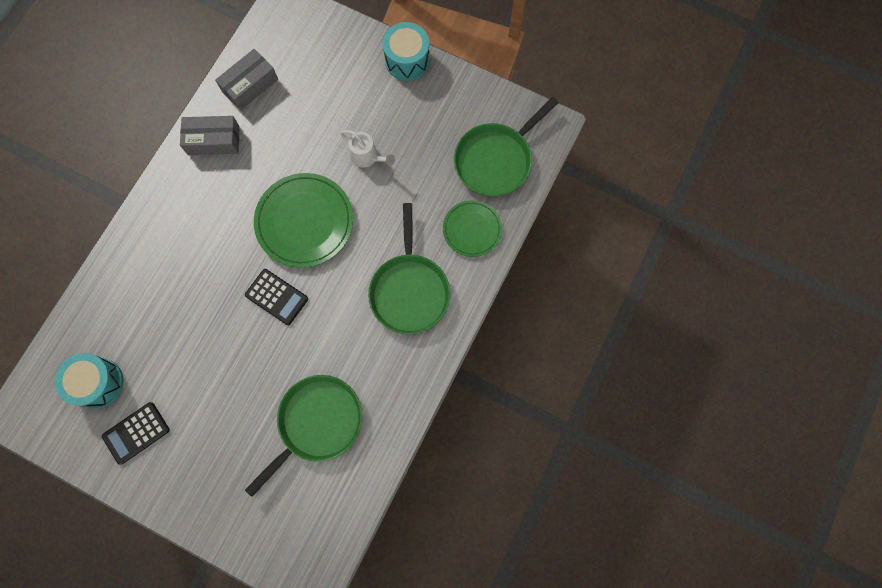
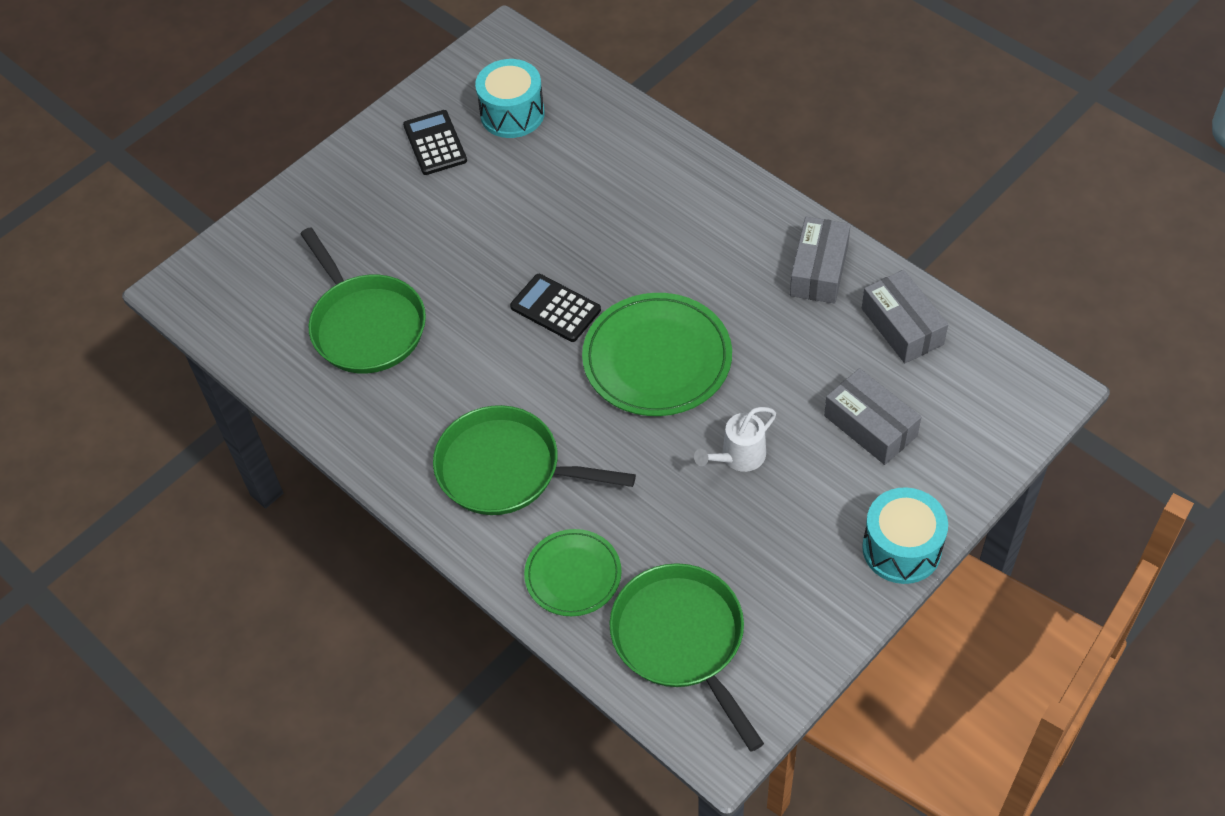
camera: 110 degrees right, 20 degrees down
black calculator [245,269,308,325] -> black calculator turned 75 degrees clockwise [510,274,601,342]
none -> grey box [824,368,921,465]

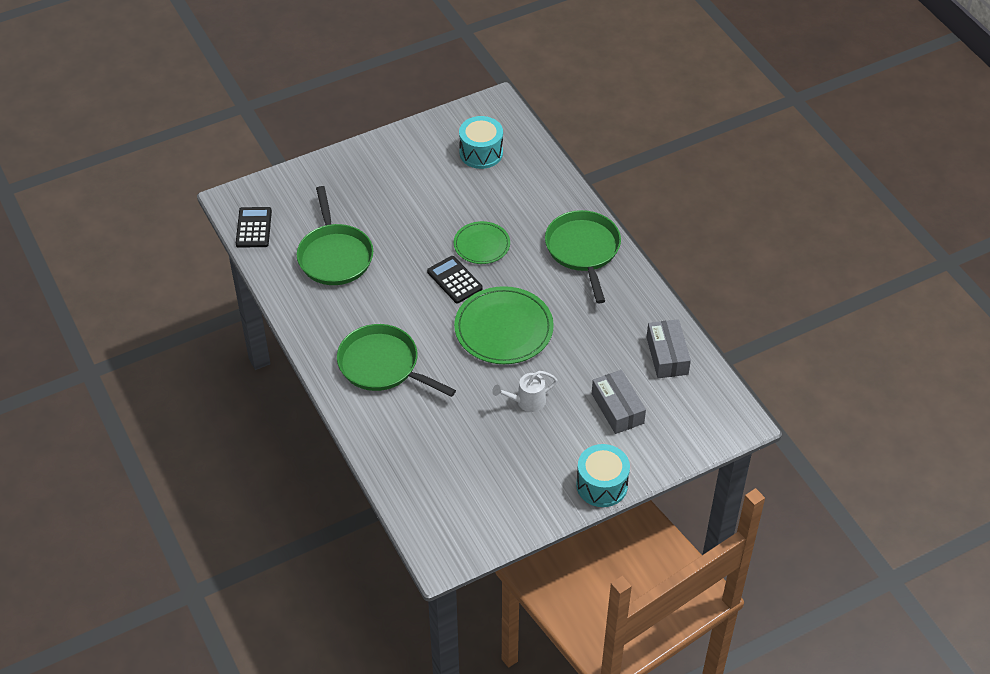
camera: 15 degrees right, 5 degrees down
black calculator [403,110,467,175] -> black calculator moved to [236,207,272,248]
green plate [524,529,622,616] -> green plate moved to [454,221,510,264]
green pan [609,563,764,752] -> green pan moved to [545,210,621,304]
grey box [790,217,851,304] -> none

